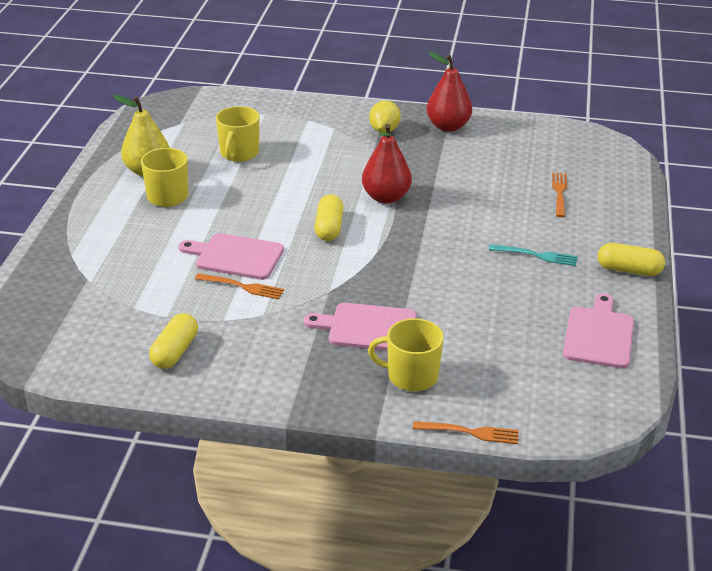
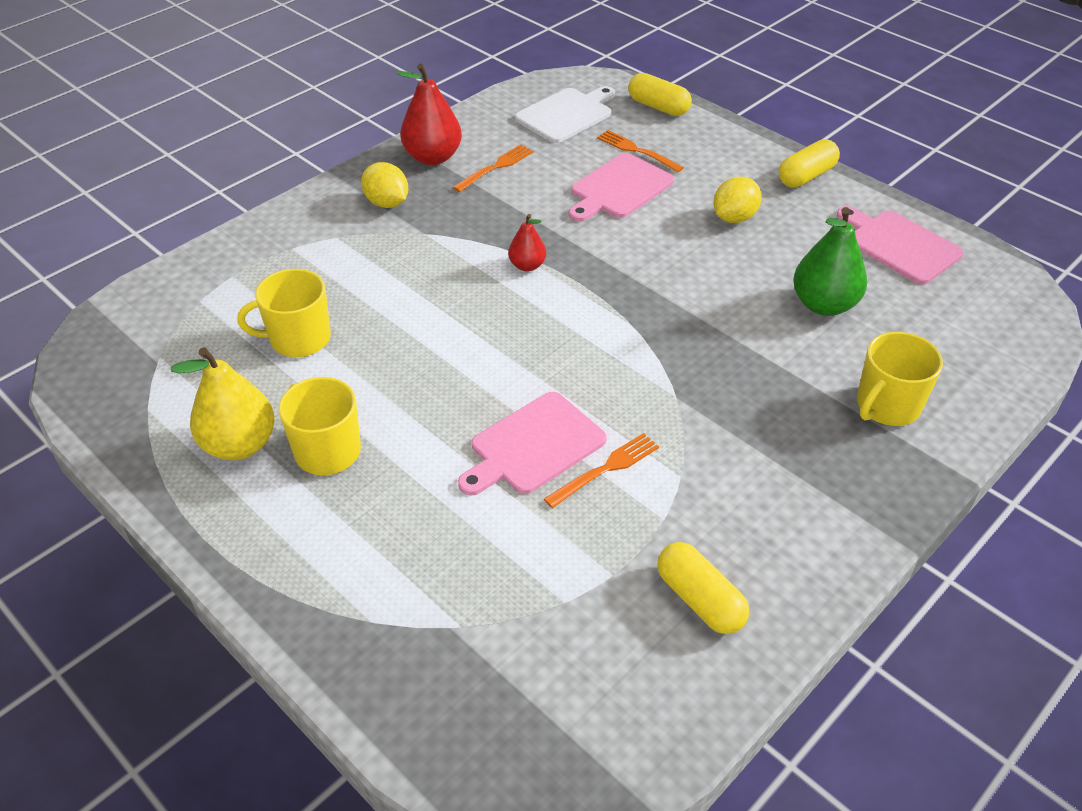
camera: 55 degrees left, 10 degrees up
yellow mug [216,106,260,162] -> yellow mug turned 120 degrees clockwise [237,269,331,357]
pink cutting board [304,303,417,351] -> pink cutting board moved to [569,153,674,222]
yellow capsule [315,194,344,241] -> yellow capsule moved to [628,73,692,116]
red pear [362,124,412,204] -> red pear [508,214,546,271], size x0.56
orange fork [412,421,519,444] -> orange fork moved to [453,144,533,192]
turquoise fork [489,244,578,266] -> yellow lemon [713,177,762,223]
none -> white cutting board [515,86,615,143]
none -> green pear [793,207,867,316]

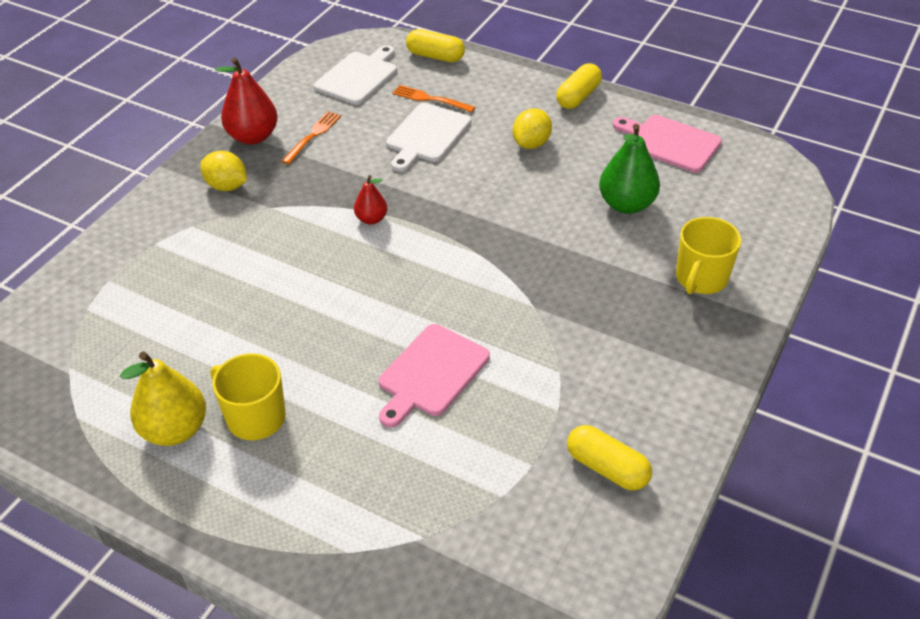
camera: 15 degrees left, 0 degrees up
yellow mug [237,269,331,357] -> none
orange fork [544,433,659,508] -> none
pink cutting board [569,153,674,222] -> white cutting board [386,103,471,172]

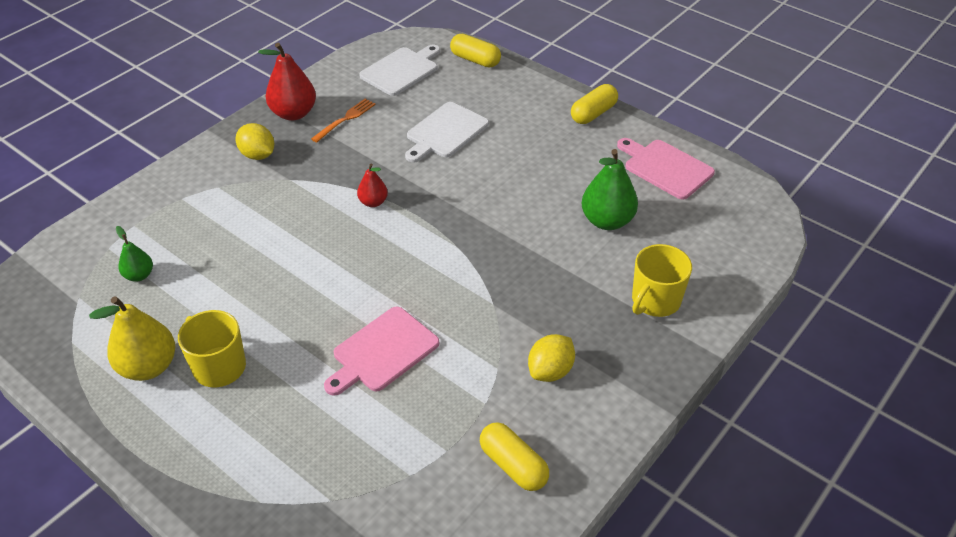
camera: 10 degrees right, 0 degrees up
orange fork [392,85,475,113] -> none
yellow lemon [513,108,552,149] -> yellow lemon moved to [528,334,575,382]
none -> green pear [116,226,153,282]

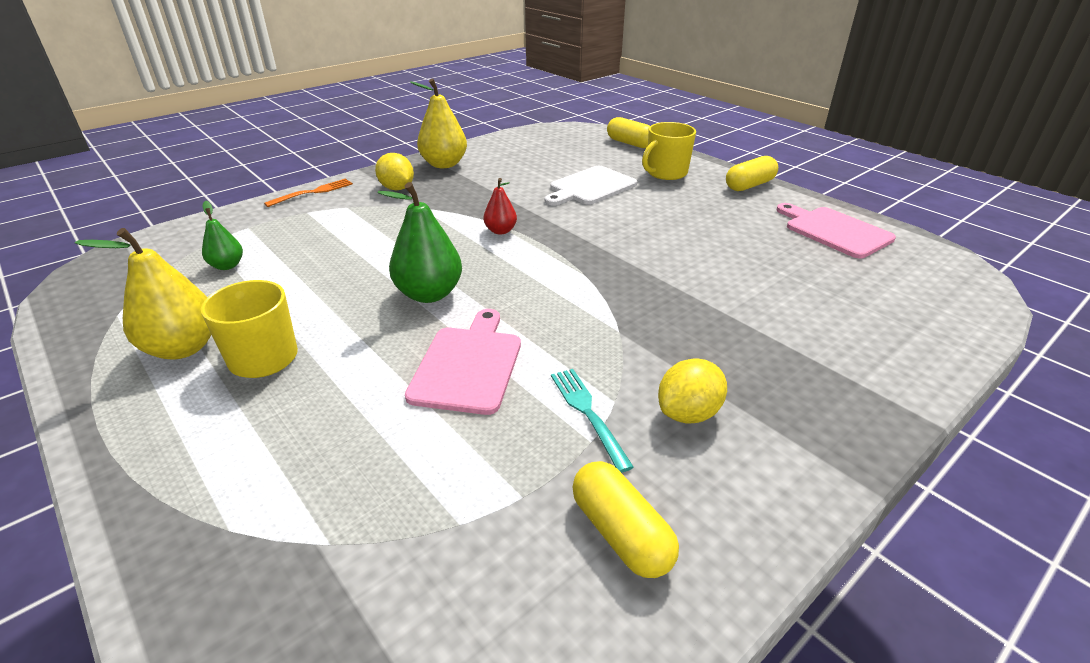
camera: 10 degrees right, 10 degrees down
red pear [258,43,316,121] -> yellow pear [410,79,467,168]
orange fork [311,99,375,143] -> orange fork moved to [264,179,353,207]
pink cutting board [324,306,439,396] -> pink cutting board turned 135 degrees clockwise [405,309,521,415]
white cutting board [359,44,440,96] -> none
green pear [582,149,638,230] -> green pear moved to [378,182,462,303]
yellow mug [632,244,692,317] -> yellow mug moved to [642,122,696,180]
none -> turquoise fork [551,369,634,473]

